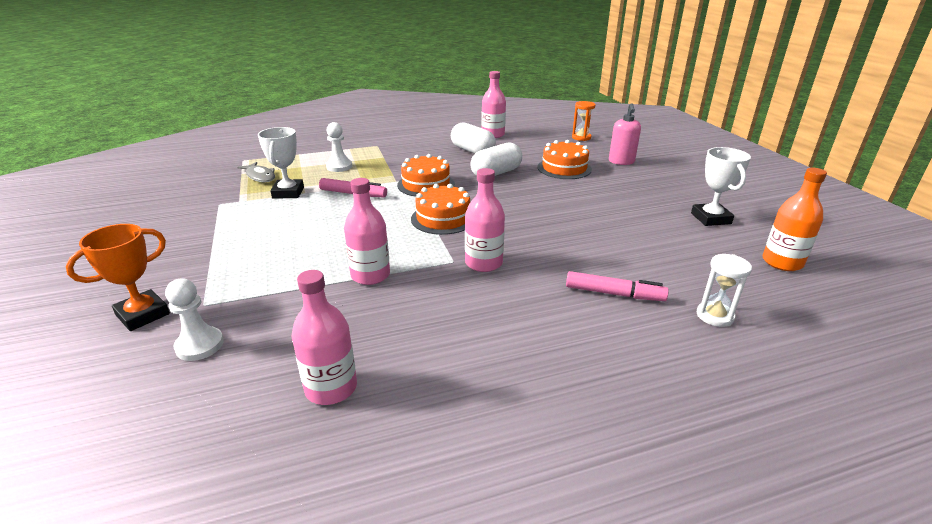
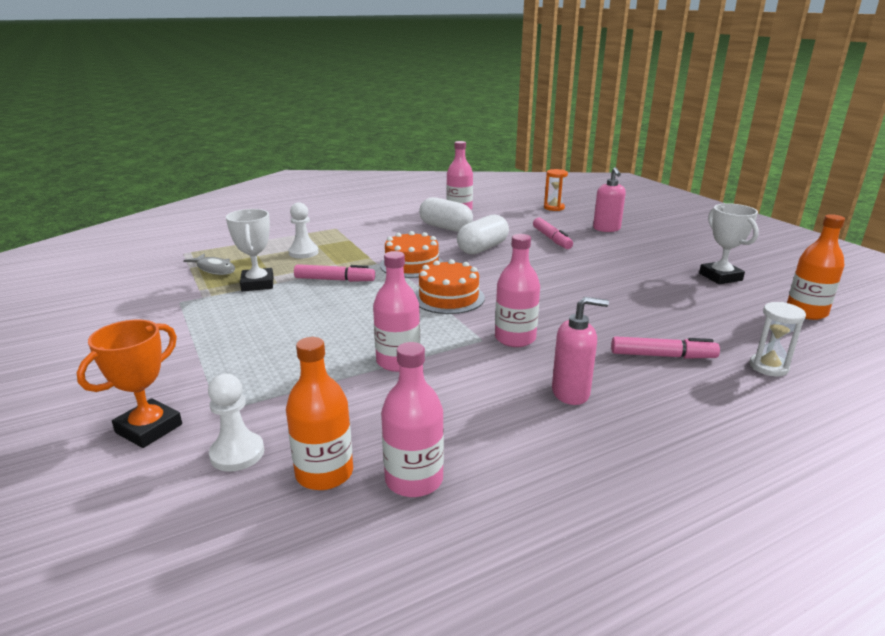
camera: 10 degrees left, 5 degrees down
orange cake [537,140,592,179] -> pink marker [533,217,573,249]
none -> orange bottle [286,337,353,490]
none -> pink soap dispenser [552,297,609,405]

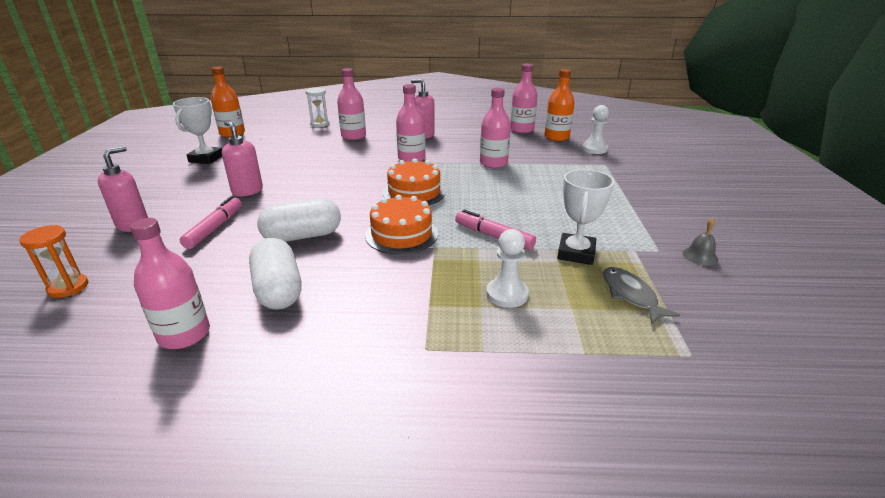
camera: 150 degrees left, 5 degrees up
orange trophy [77,320,182,448] -> none
pink marker [611,336,720,359] -> pink bottle [337,68,366,140]
none -> pink soap dispenser [222,121,263,196]
none -> grey bell [682,218,718,266]

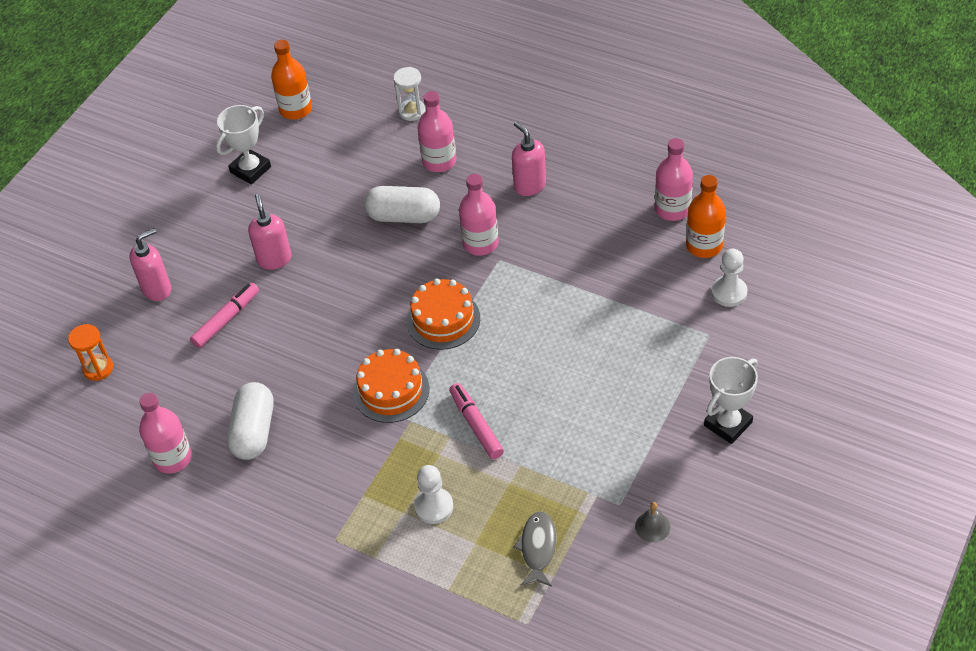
camera: 30 degrees right, 20 degrees up
white capsule [257,198,341,242] -> white capsule moved to [364,186,440,223]
pink bottle [480,88,511,168] -> none
white trophy [557,169,614,265] -> white trophy moved to [704,357,758,444]

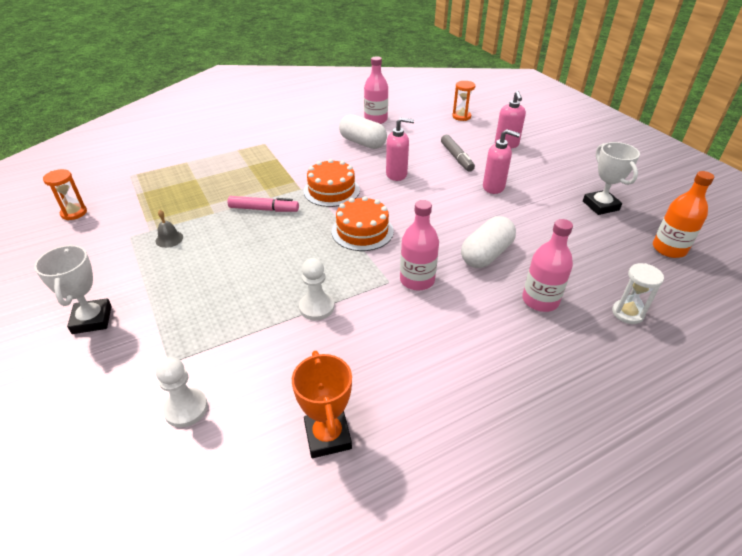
camera: 120 degrees right, 10 degrees down
pink marker [190,282,259,348] -> grey marker [441,135,475,172]
white pawn [414,465,453,524] -> white pawn moved to [299,258,334,320]
pink soap dispenser [512,122,546,196] -> pink soap dispenser moved to [386,117,414,181]
grey fish [513,511,557,587] -> none
grey bell [635,502,670,542] -> grey bell moved to [156,210,183,248]
pink bottle [655,138,693,221] -> orange trophy [292,351,352,458]
orange bottle [686,175,726,258] -> none
none -> orange hourglass [43,169,87,220]

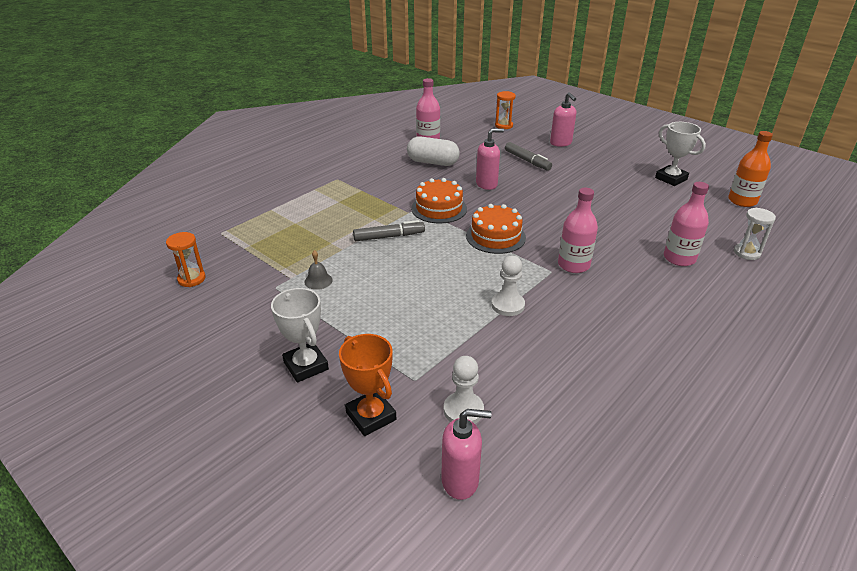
camera: 20 degrees left, 5 degrees down
pink marker [227,196,299,212] -> grey marker [353,220,425,241]
orange trophy [292,351,352,458] -> orange trophy moved to [339,334,396,436]
white capsule [461,216,516,268] -> none
pink soap dispenser [483,129,520,194] -> pink soap dispenser moved to [441,409,491,500]

